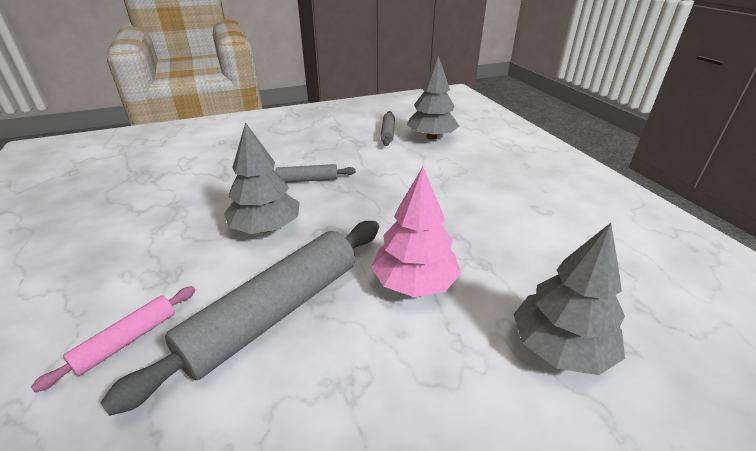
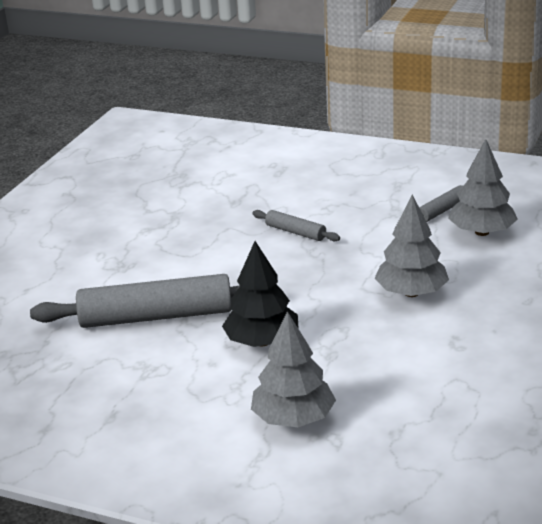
camera: 45 degrees right, 5 degrees down
pink rolling pin [31,286,195,392] -> none
grey tree [224,122,300,234] -> grey tree moved to [374,195,449,297]
pink tree [371,167,461,297] -> black tree [222,241,298,347]

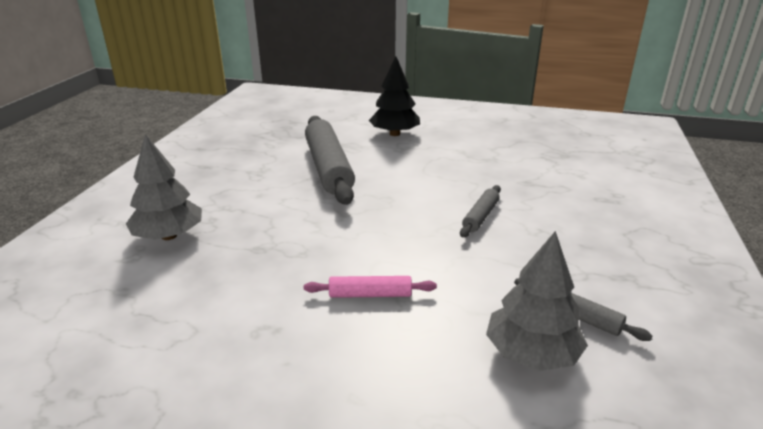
camera: 80 degrees right, 0 degrees up
black tree [222,241,298,347] -> black tree moved to [369,56,420,136]
grey tree [374,195,449,297] -> pink rolling pin [304,276,437,298]

